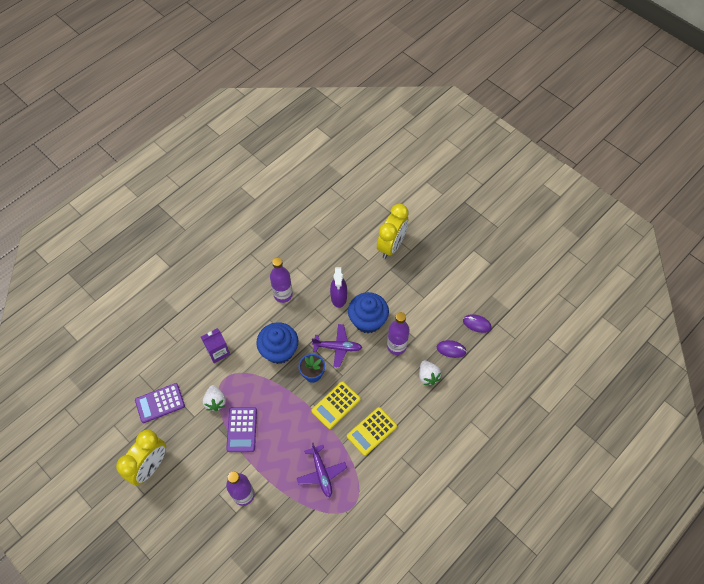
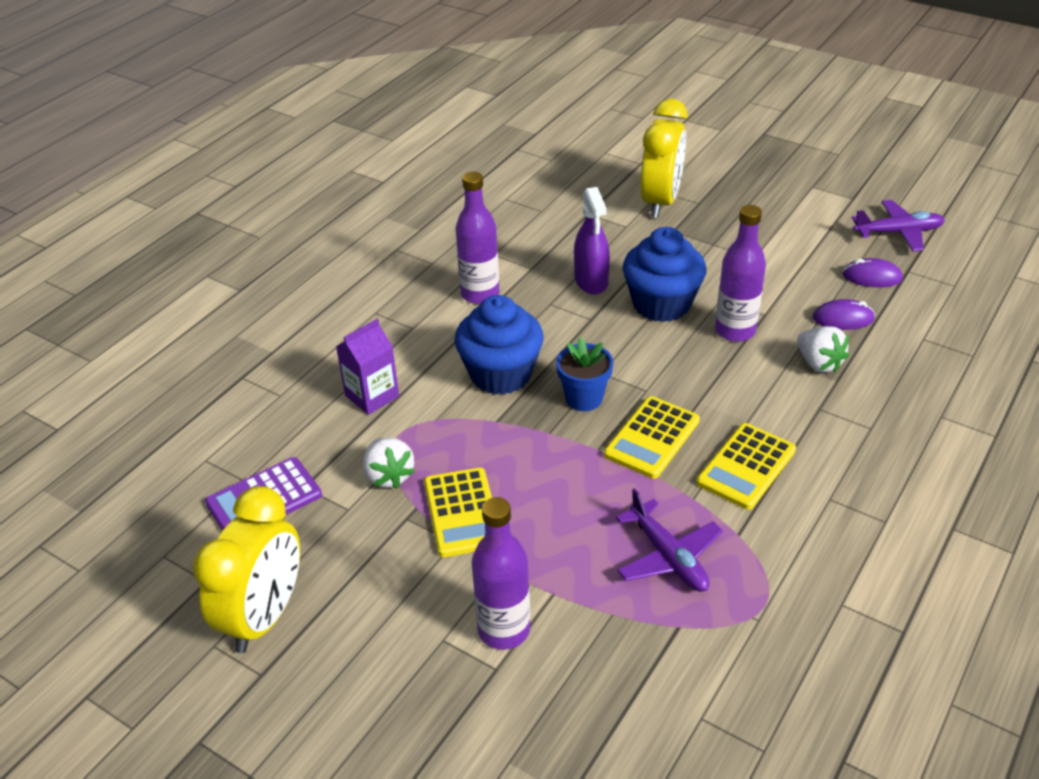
camera: 10 degrees left, 20 degrees down
purple calculator [226,407,257,452] -> yellow calculator [424,467,492,557]
purple plane [312,324,362,368] -> purple plane moved to [852,200,945,251]

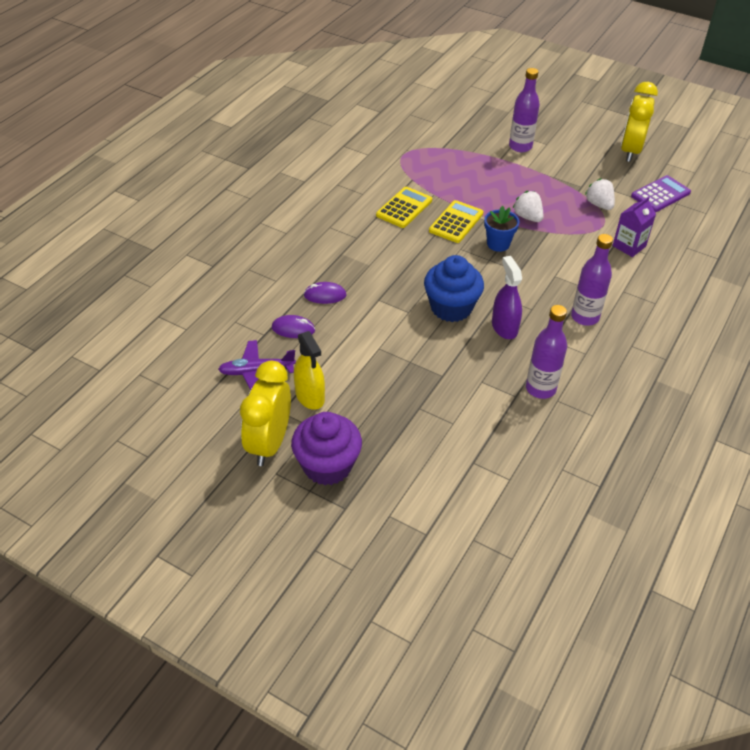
camera: 175 degrees right, 5 degrees up
yellow calculator [424,467,492,557] -> none
blue cupcake [455,295,544,395] -> none
purple plane [616,488,723,592] -> none
yellow clock [640,99,688,218] -> yellow clock moved to [240,361,291,466]
purple bottle [715,205,766,342] -> purple bottle moved to [526,305,567,399]
white strawberry [797,326,849,373] -> white strawberry moved to [513,191,544,222]
none -> purple cupcake [291,412,362,485]
none -> yellow spray bottle [294,331,325,410]

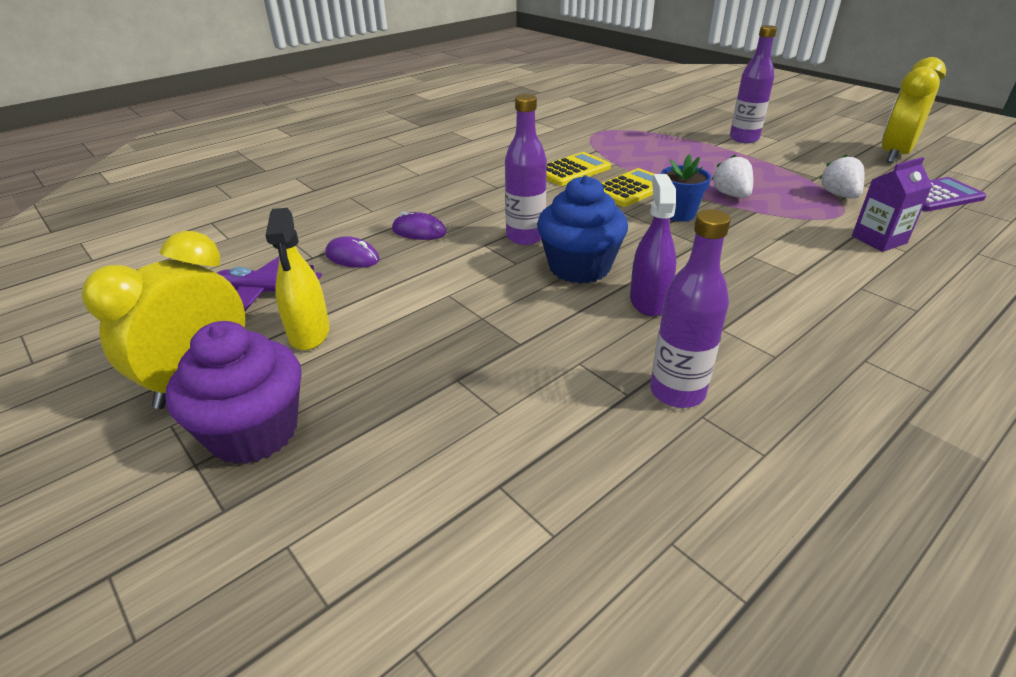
camera: 20 degrees right, 10 degrees down
purple bottle [571,234,613,326] -> purple bottle moved to [505,94,547,245]

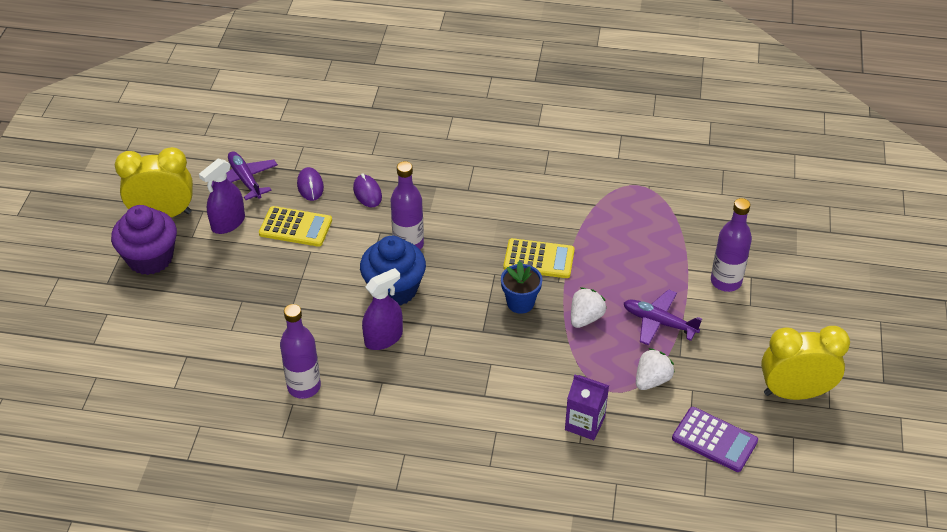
camera: 50 degrees right, 10 degrees up
yellow spray bottle [265,208,330,350] -> purple spray bottle [199,159,245,234]
yellow calculator [546,152,611,186] -> yellow calculator moved to [259,206,332,247]
none -> purple plane [624,289,702,345]

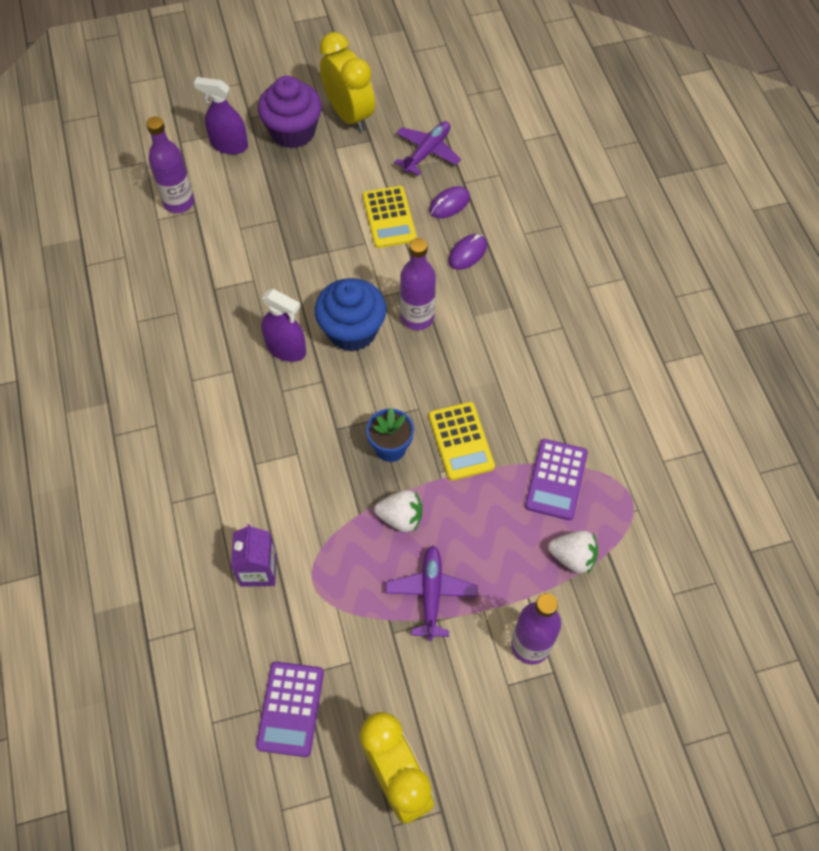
camera: 65 degrees right, 15 degrees up
purple spray bottle [199,159,245,234] -> purple spray bottle moved to [194,77,248,154]
purple bottle [280,304,321,399] -> purple bottle moved to [146,116,194,213]
white strawberry [636,348,675,390] -> white strawberry moved to [548,531,598,573]
none -> purple calculator [525,439,588,520]

